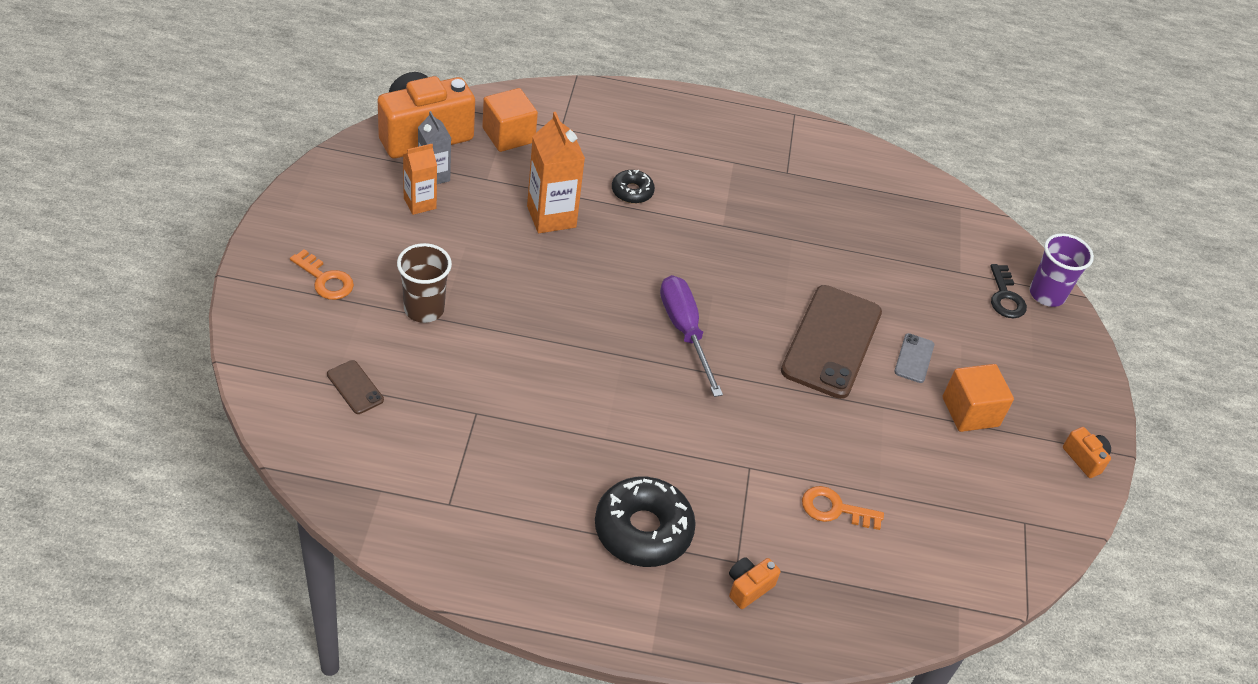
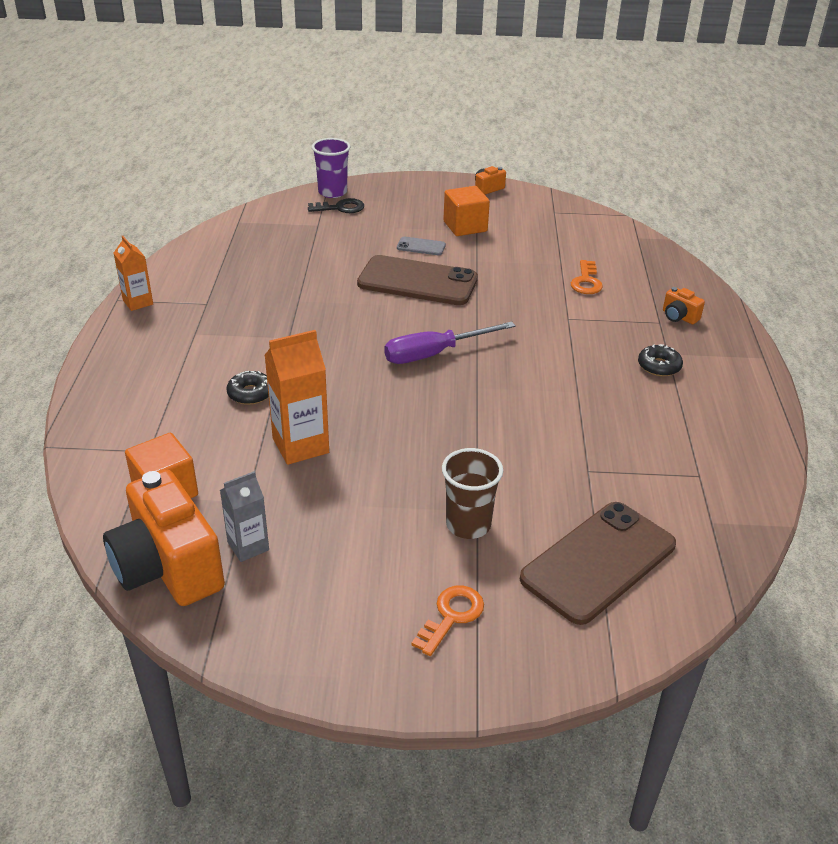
camera: 90 degrees left, 10 degrees down
brown phone [327,360,384,414] -> brown phone [520,502,676,625], size x2.31
orange carton [403,144,437,215] -> orange carton moved to [114,236,153,311]
black donut [595,477,696,567] -> black donut [638,344,683,376], size x0.53

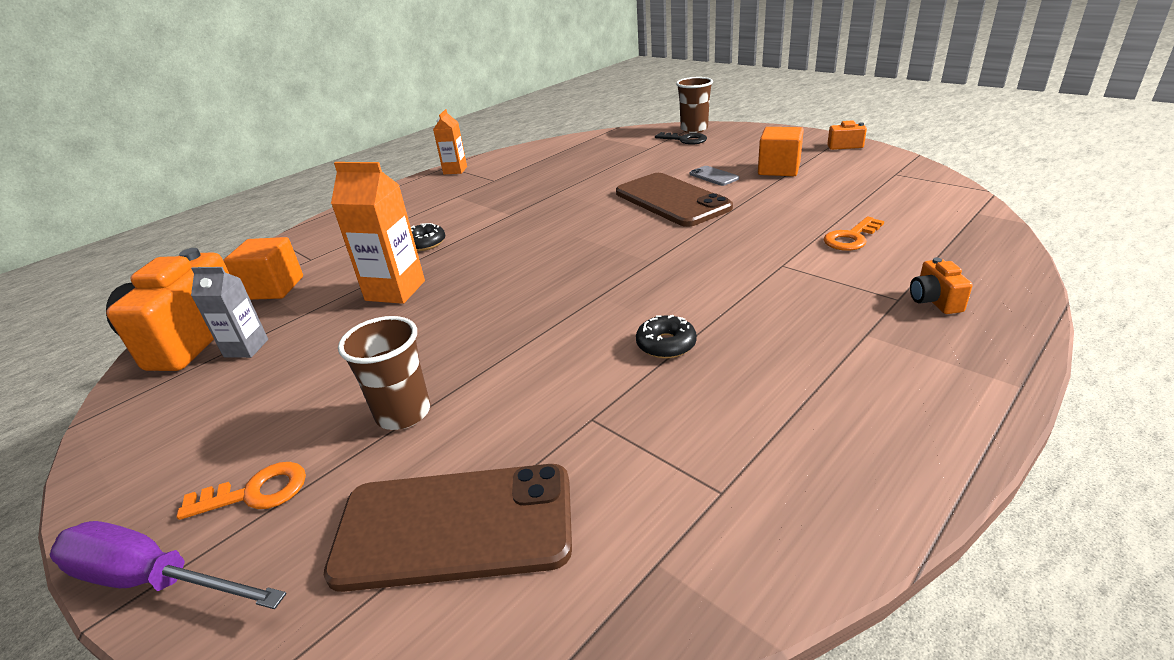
camera: 45 degrees right, 5 degrees down
purple cup [312,138,350,198] -> brown cup [676,77,713,133]
purple screwdriver [384,321,516,364] -> purple screwdriver moved to [49,521,287,609]
black donut [638,344,683,376] -> black donut moved to [636,315,697,359]

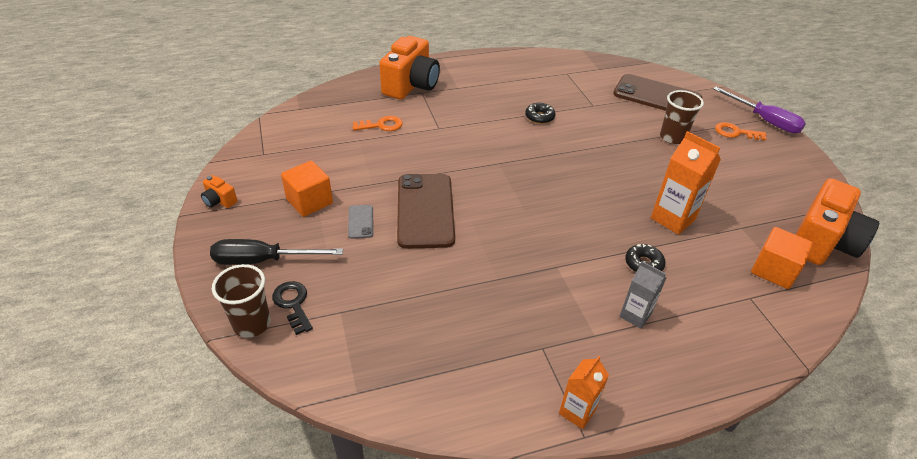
camera: 155 degrees left, 10 degrees up
grey carton [191,267,268,358] -> grey carton moved to [619,261,666,329]
orange camera [910,258,973,314] -> orange camera [379,36,440,99], size x2.34
none -> black screwdriver [210,239,343,265]

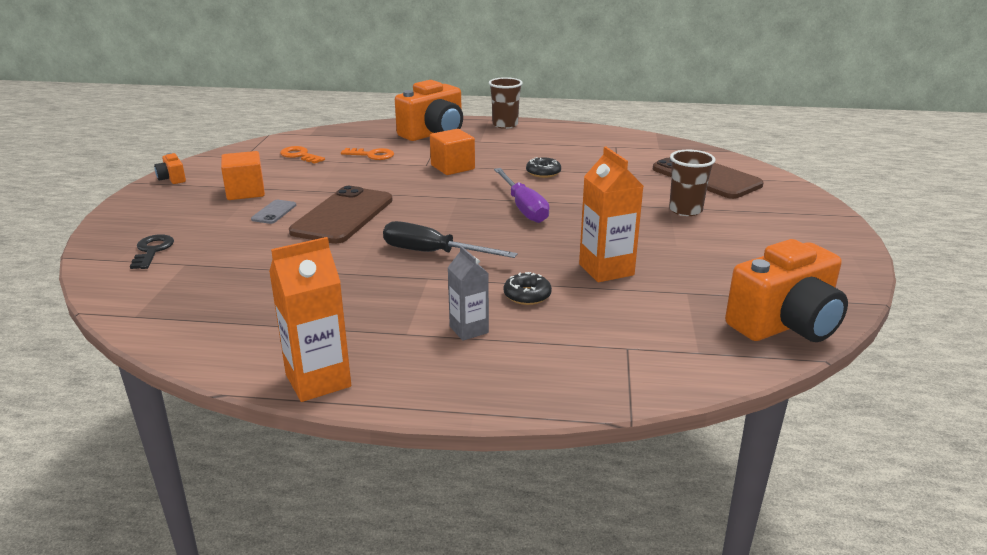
camera: 25 degrees right, 15 degrees down
black screwdriver [210,239,343,265] -> black screwdriver moved to [383,221,518,258]
brown cup [212,264,271,338] -> brown cup moved to [489,77,523,129]
orange carton [559,356,609,429] -> orange carton [269,237,351,402], size x1.59
purple screwdriver [713,87,806,133] -> purple screwdriver moved to [494,168,549,223]
orange key [715,122,766,141] -> orange key moved to [280,146,325,164]
orange cube [751,227,813,289] -> orange cube moved to [430,129,475,175]

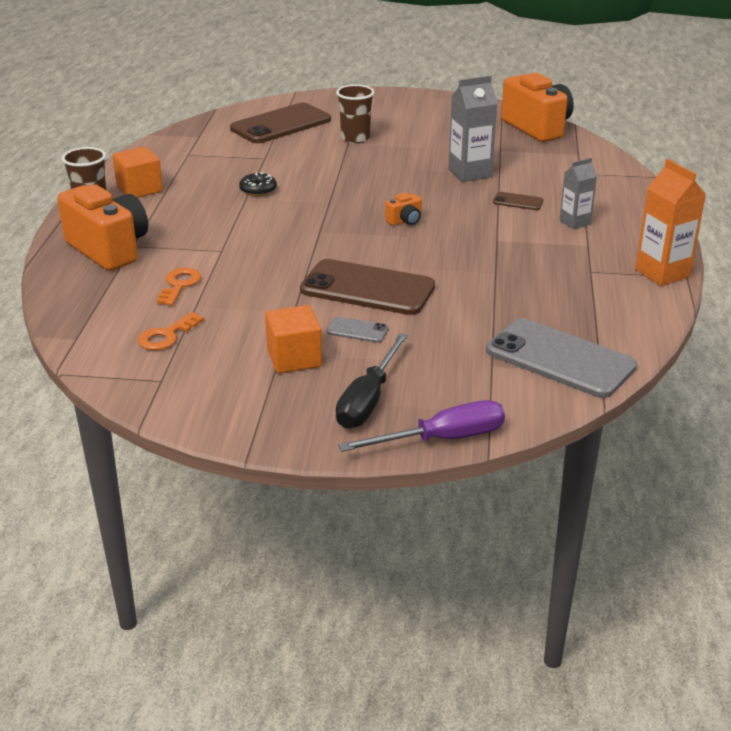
camera: 90 degrees left, 5 degrees up
black key [130,234,174,269] -> none
orange camera [154,153,186,184] -> orange camera moved to [385,193,422,226]
black screwdriver [383,221,518,258] -> black screwdriver moved to [336,333,408,429]
orange cube [430,129,475,175] -> orange cube moved to [112,147,163,198]
purple screwdriver [494,168,549,223] -> purple screwdriver moved to [338,400,505,452]
black donut [504,272,552,305] -> brown phone [493,192,543,210]
orange carton [579,147,643,282] -> grey carton [448,75,497,182]
none -> grey phone [486,318,637,398]

